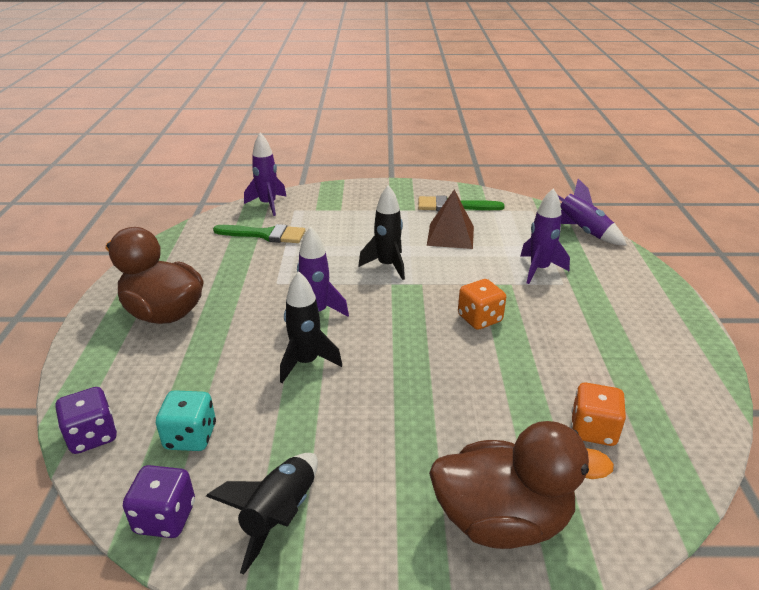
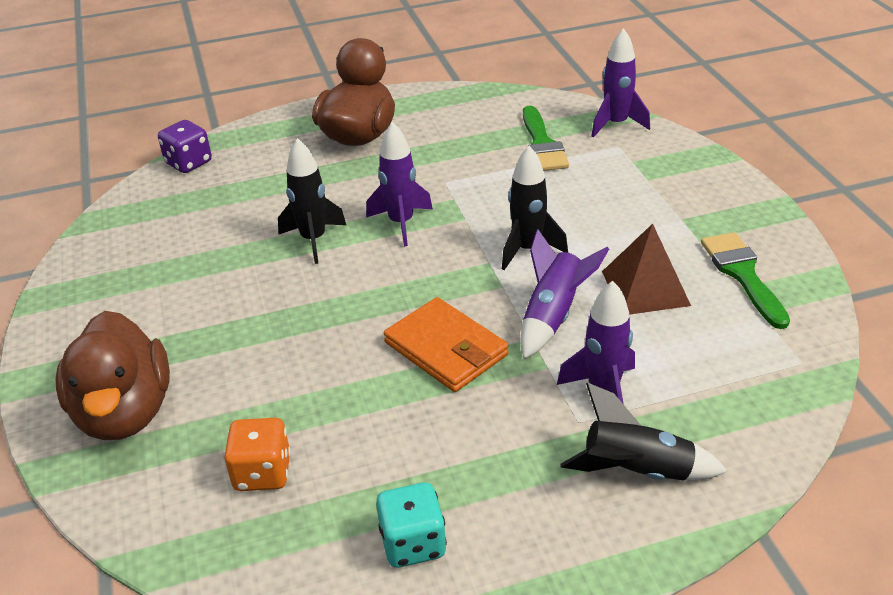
camera: 75 degrees right, 5 degrees up
purple dice [123,465,195,538] -> none
turquoise dice [156,390,216,451] -> turquoise dice moved to [376,482,447,568]
black rocket [206,453,318,575] -> black rocket moved to [560,383,727,480]
orange dice [458,279,506,330] -> orange wallet [384,297,509,392]
purple rocket [558,179,627,246] -> purple rocket moved to [521,229,609,359]

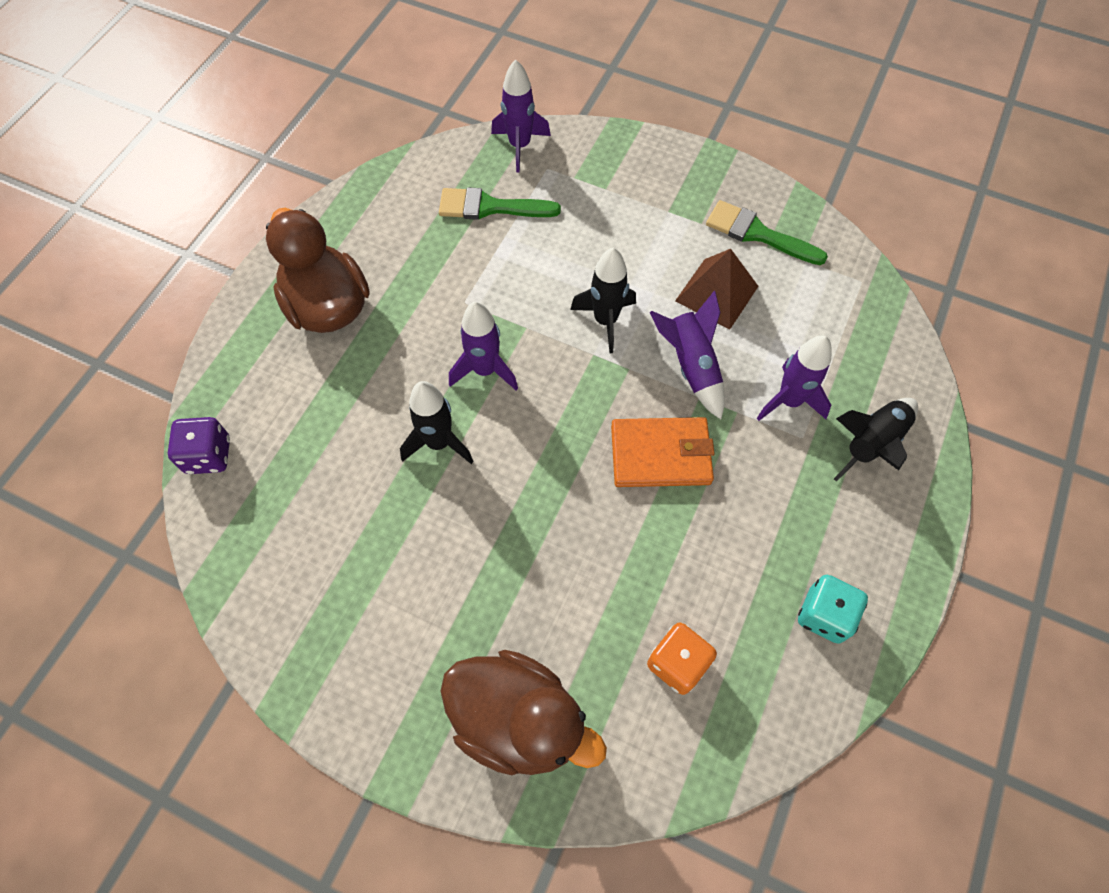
camera: 50 degrees left, 25 degrees up
green brush [523,106,569,171] -> green brush turned 150 degrees clockwise [439,187,561,220]

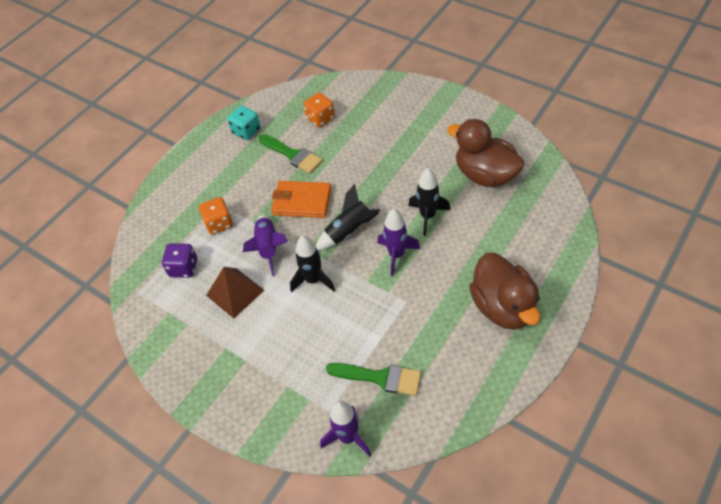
camera: 165 degrees left, 10 degrees down
purple dice [168,417,230,474] -> purple dice moved to [162,243,197,278]
brown duck [440,650,607,775] -> brown duck moved to [447,119,525,187]
green brush [706,200,828,265] -> green brush moved to [259,134,323,174]
purple rocket [757,335,832,421] -> orange dice [199,197,233,235]
black rocket [834,398,918,482] -> black rocket moved to [316,184,380,250]

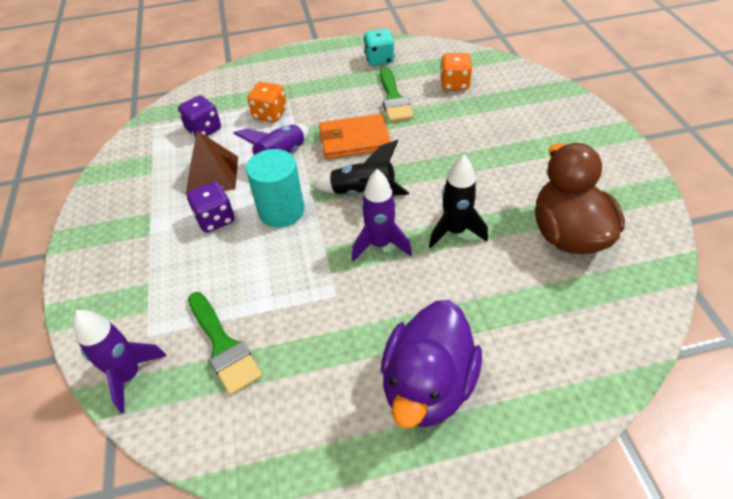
camera: 40 degrees right, 5 degrees down
orange wallet [271,181,331,218] -> orange wallet turned 60 degrees counterclockwise [319,114,391,159]
black rocket [290,236,335,292] -> turquoise cylinder [246,149,304,228]
brown duck [469,253,540,330] -> purple duck [381,300,482,428]
none -> purple dice [187,181,234,233]

